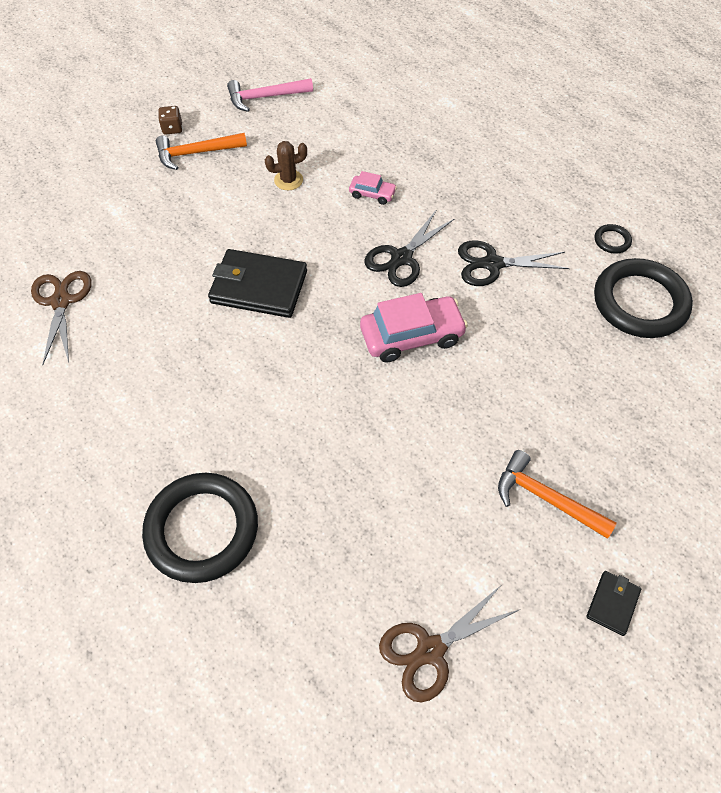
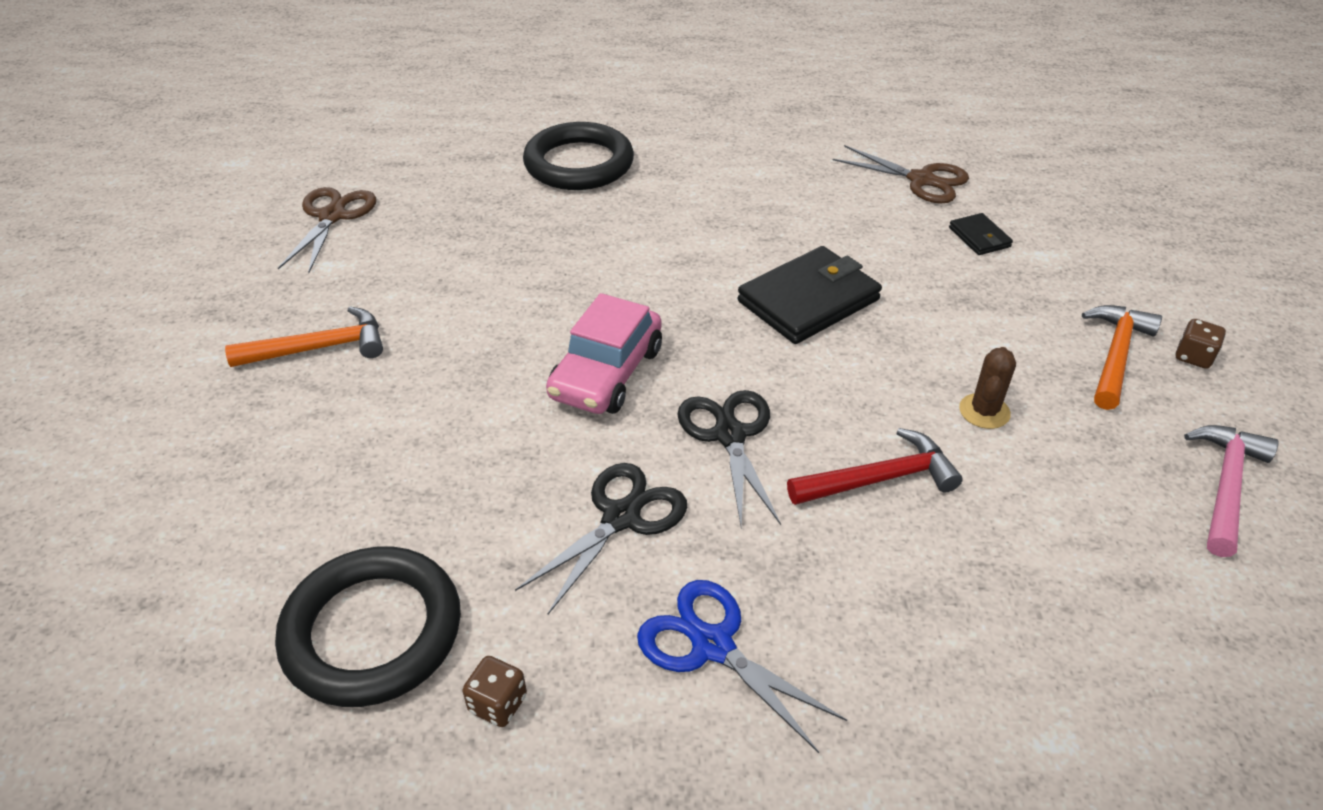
camera: 130 degrees right, 15 degrees down
pink car [349,171,397,205] -> red hammer [787,428,963,505]
black wallet [586,571,641,636] -> black wallet moved to [949,213,1013,255]
black ring [595,224,632,254] -> brown dice [462,656,527,727]
none -> blue scissors [637,580,847,753]

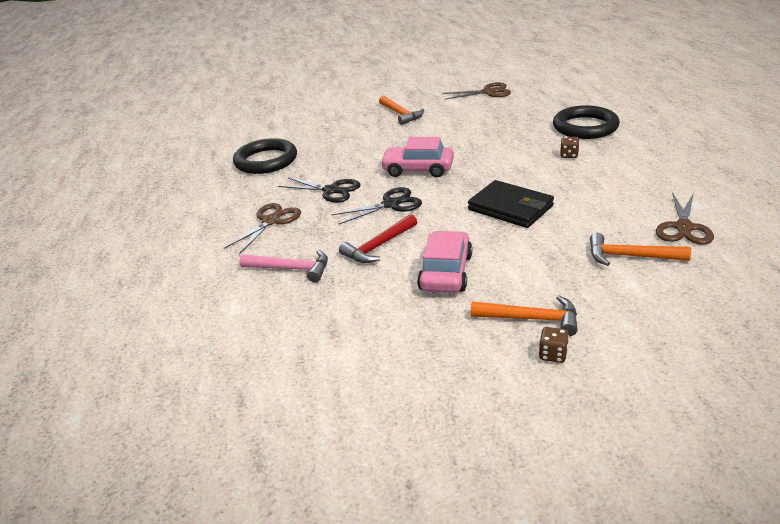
camera: 80 degrees right, 10 degrees down
brown dice [462,656,527,727] -> brown dice moved to [560,137,579,158]
blue scissors [637,580,847,753] -> brown scissors [224,203,301,254]
red hammer [787,428,963,505] -> red hammer turned 75 degrees clockwise [339,214,417,263]
black wallet [949,213,1013,255] -> orange hammer [590,233,691,266]
brown cactus [959,347,1016,429] -> pink car [417,231,472,293]
pink hammer [1184,425,1278,557] -> pink hammer moved to [240,250,328,283]

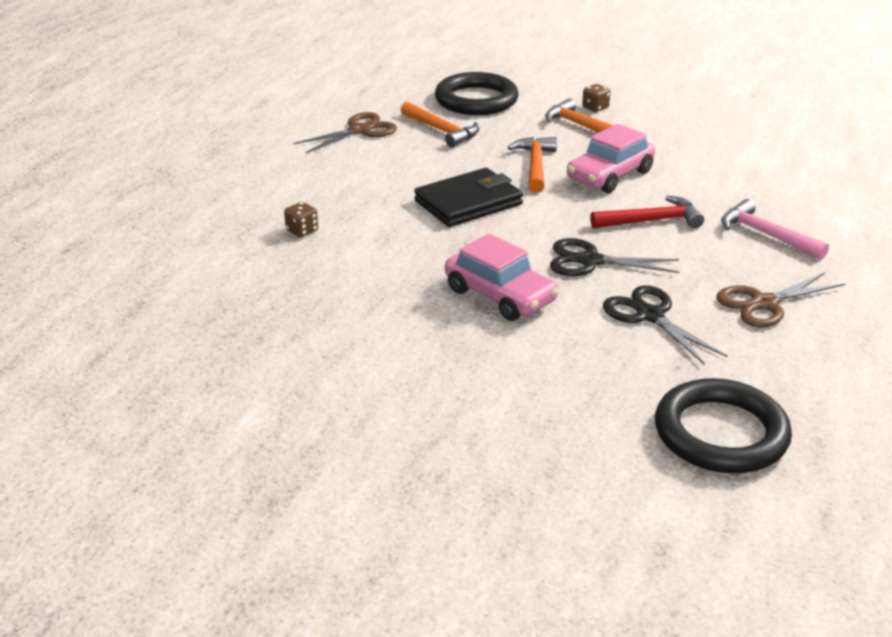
camera: 150 degrees left, 0 degrees up
orange hammer [379,96,424,125] -> orange hammer moved to [508,137,557,193]
brown scissors [442,82,511,99] -> none
black wallet [468,180,554,228] -> black wallet turned 75 degrees clockwise [414,168,523,227]
black ring [553,105,620,139] -> black ring moved to [435,72,519,115]

